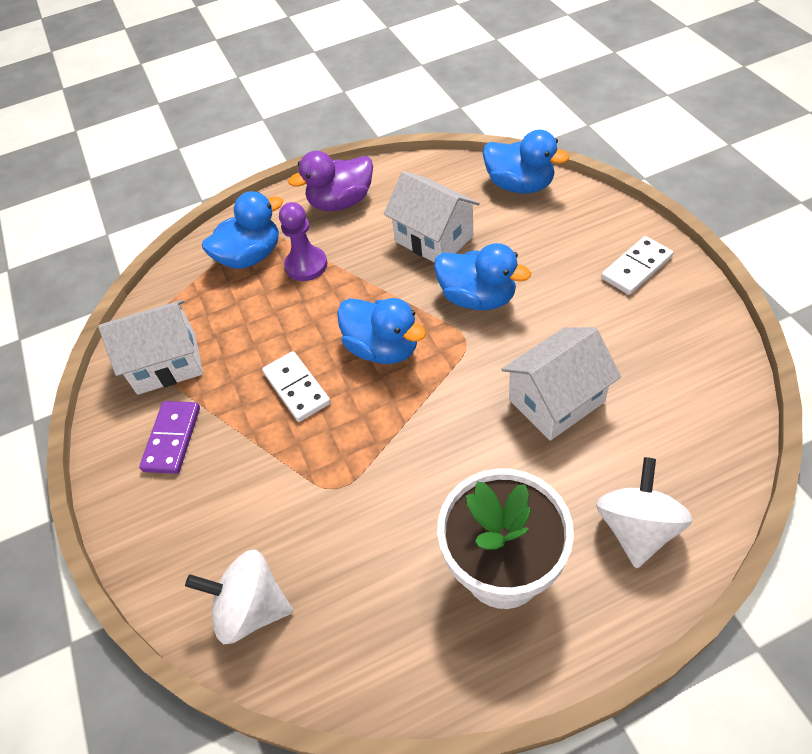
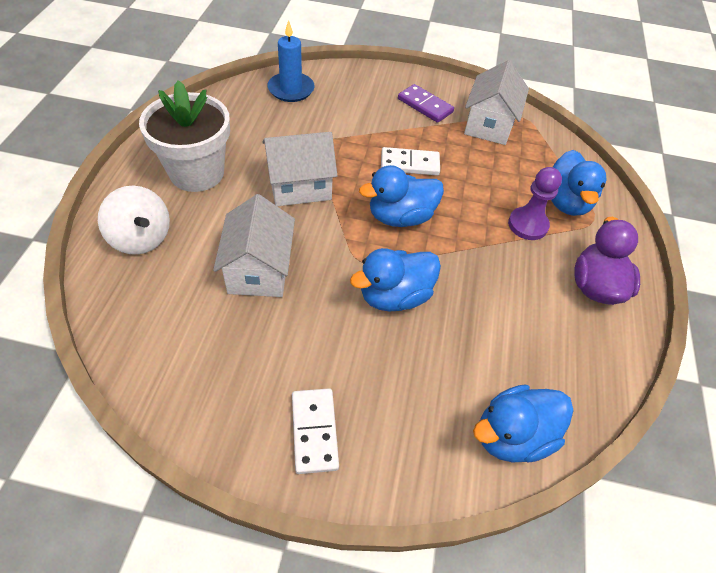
camera: 115 degrees right, 0 degrees up
white spinning top [185,550,293,644] -> blue candle [268,20,315,102]
white house [384,171,480,263] -> white house moved to [262,132,337,206]

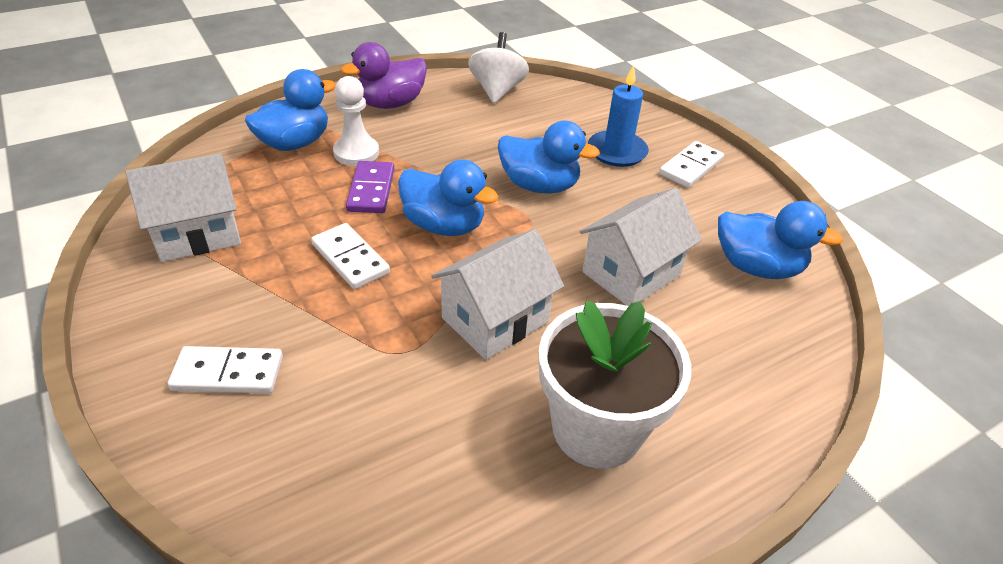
camera: 130 degrees left, 10 degrees down
white spinning top [98,186,170,255] -> white spinning top moved to [468,32,529,103]
white house [262,132,337,206] -> white house turned 75 degrees counterclockwise [431,229,564,360]
blue candle [268,20,315,102] -> blue candle moved to [588,65,649,167]
purple domino [398,84,454,123] -> purple domino moved to [346,161,394,213]
blue duck [473,384,574,463] -> blue duck moved to [718,201,843,279]
purple pawn [508,167,562,240] -> white pawn [333,76,379,166]
none -> white domino [167,346,283,394]

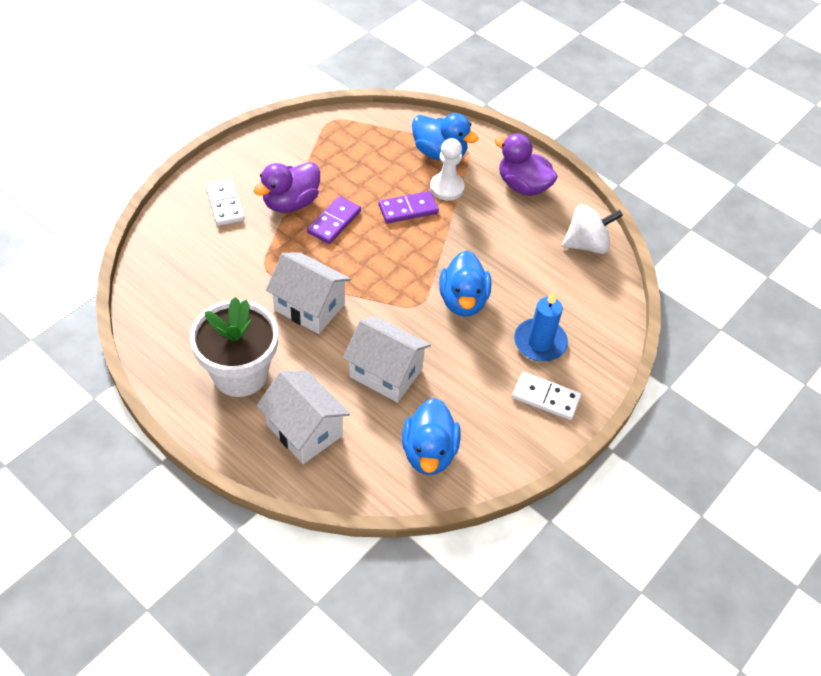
camera: 70 degrees right, 10 degrees up
white house [125,153,241,262] -> white house moved to [256,371,350,464]
white domino [311,223,390,289] -> purple domino [307,196,361,244]
blue duck [398,159,499,236] -> none
none -> purple duck [253,162,320,213]

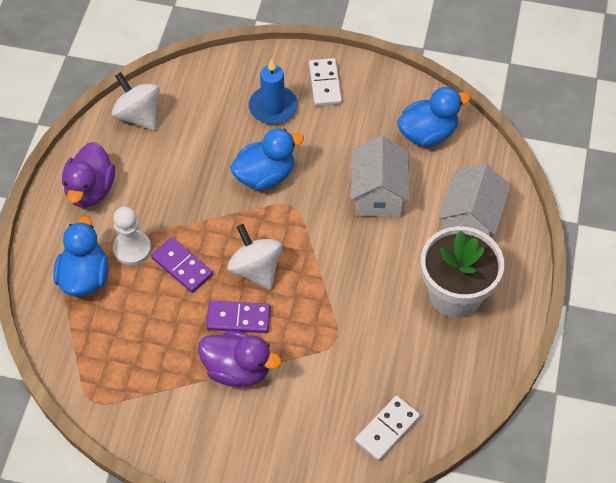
camera: 115 degrees left, 5 degrees up
white domino [205,178,245,226] -> white domino moved to [355,396,420,461]
white house [266,252,351,334] -> none
none -> white spinning top [228,224,282,290]

